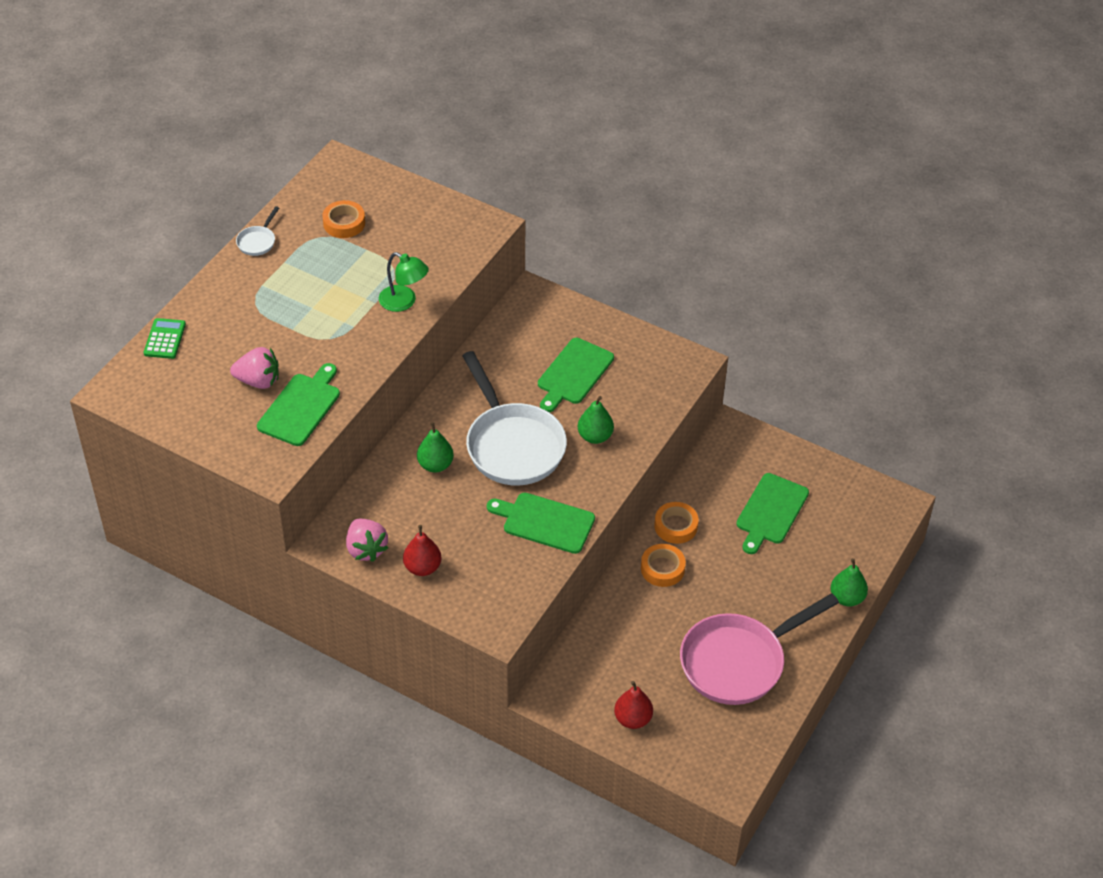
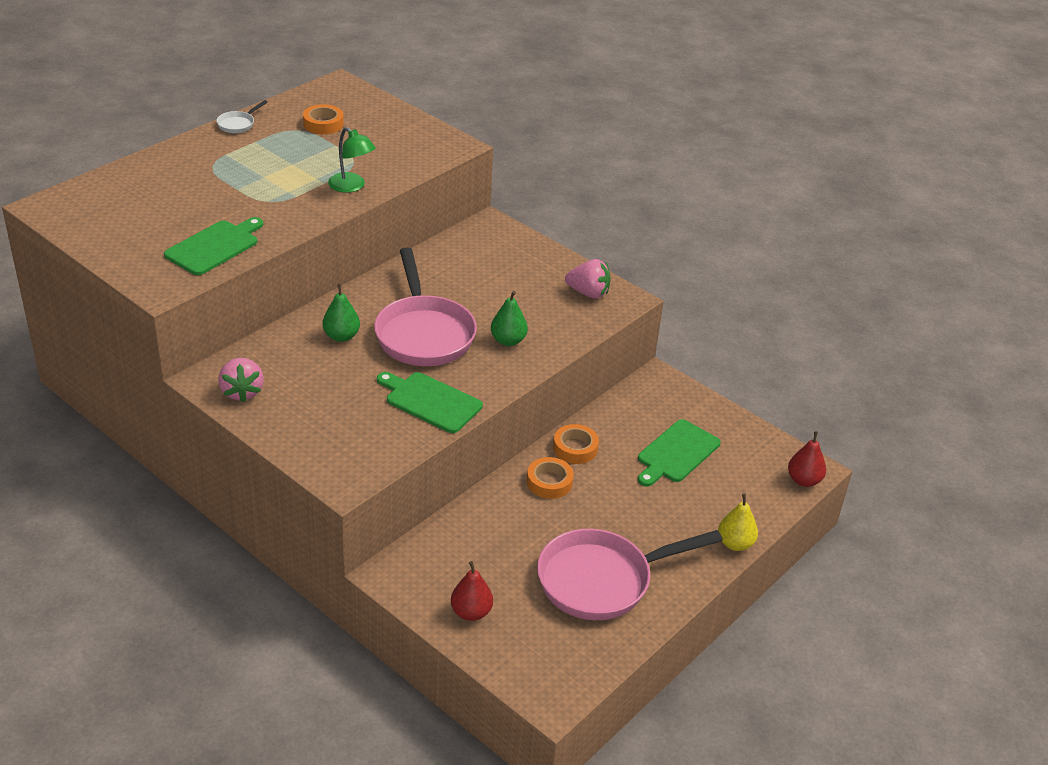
camera: 10 degrees right, 10 degrees down
green calculator [144,318,186,359] -> none
pink strawberry [230,347,279,389] -> pink strawberry moved to [565,259,611,299]
red pear [403,525,442,576] -> red pear moved to [788,431,826,487]
white pan [462,351,567,485] -> pink pan [374,247,477,366]
green cutting board [538,338,614,412] -> none
green pear [830,558,868,607] -> yellow pear [718,493,758,551]

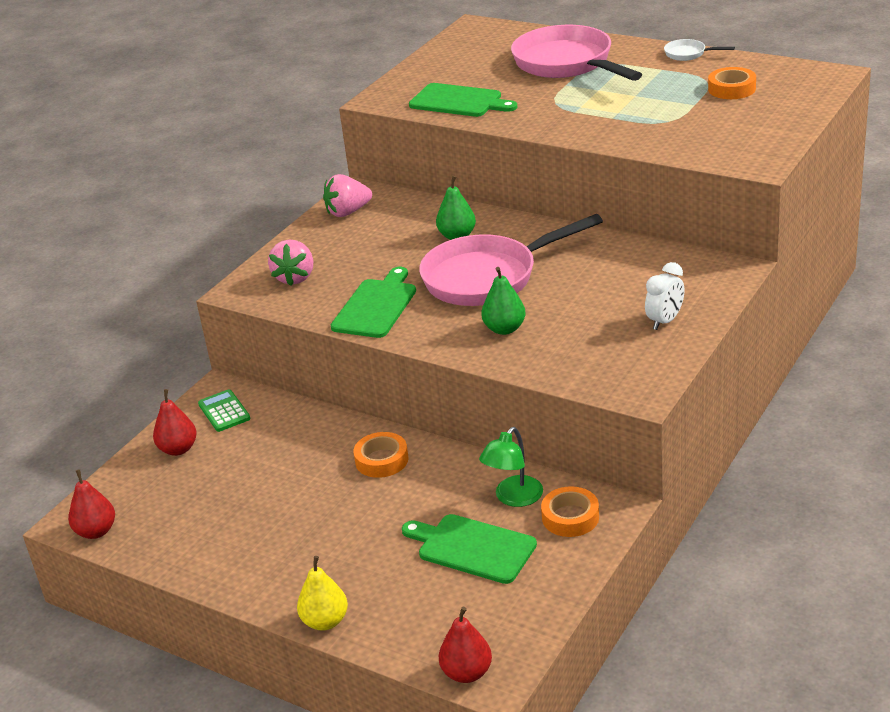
camera: 85 degrees right, 5 degrees down
green lamp [328,127,376,193] -> green lamp moved to [479,427,543,507]
pink pan [537,529,723,620] -> pink pan moved to [511,25,642,81]
orange tape [553,424,599,464] -> orange tape moved to [541,486,599,537]
pink strawberry [565,259,611,299] -> pink strawberry moved to [268,240,313,286]
none -> red pear [68,469,115,539]
none -> green calculator [198,389,250,432]
none -> white clock [645,262,684,330]

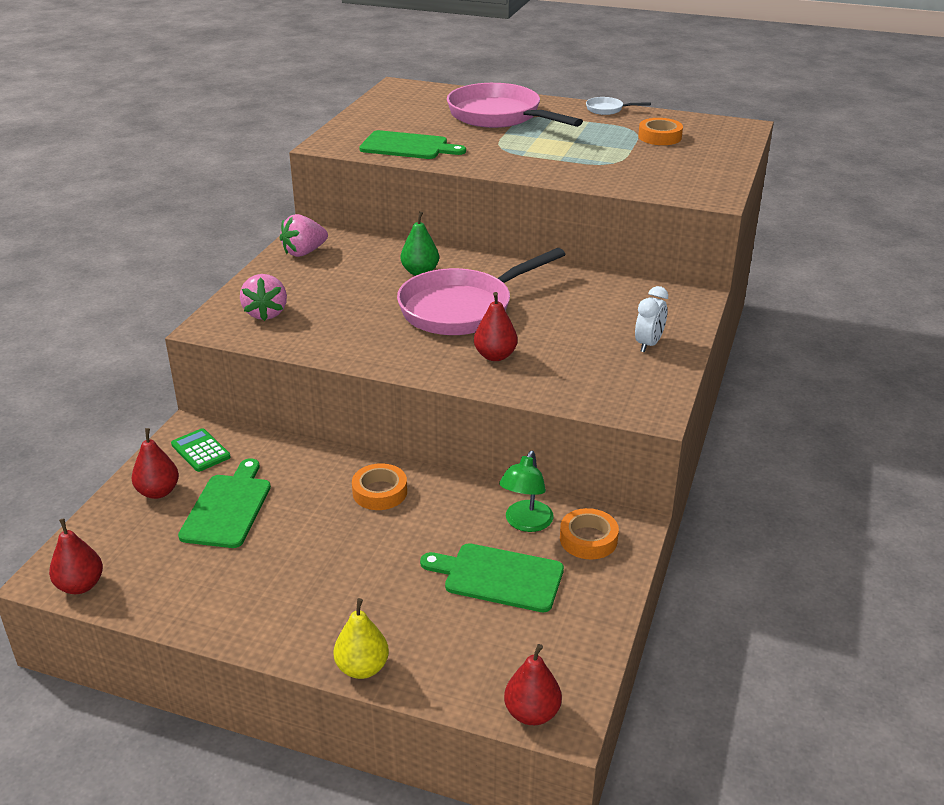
camera: 15 degrees left, 0 degrees up
green cutting board [331,267,416,338] -> green cutting board moved to [178,458,271,548]
green pear [481,267,526,335] -> red pear [474,292,518,361]

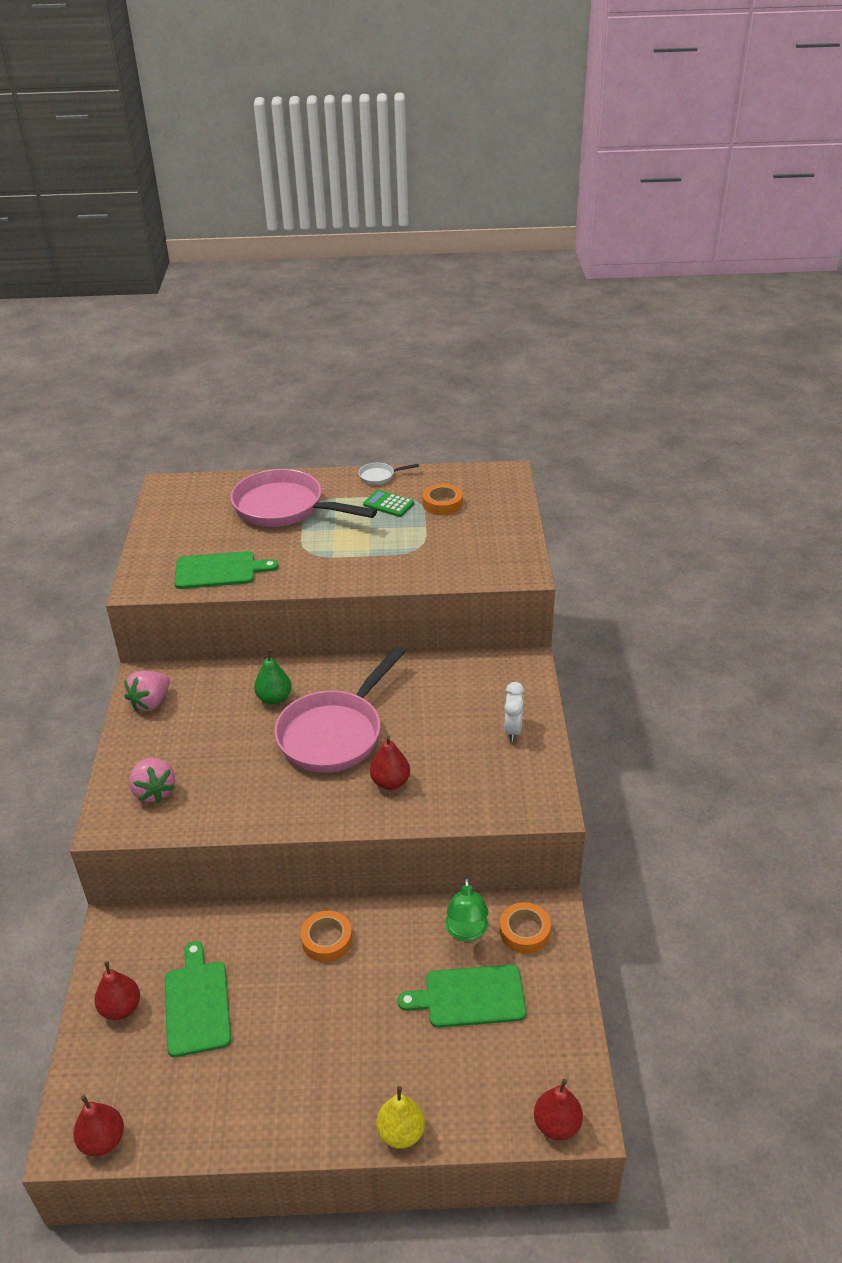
camera: 20 degrees left, 5 degrees up
green calculator [171,428,231,472] -> green calculator moved to [363,490,414,517]

